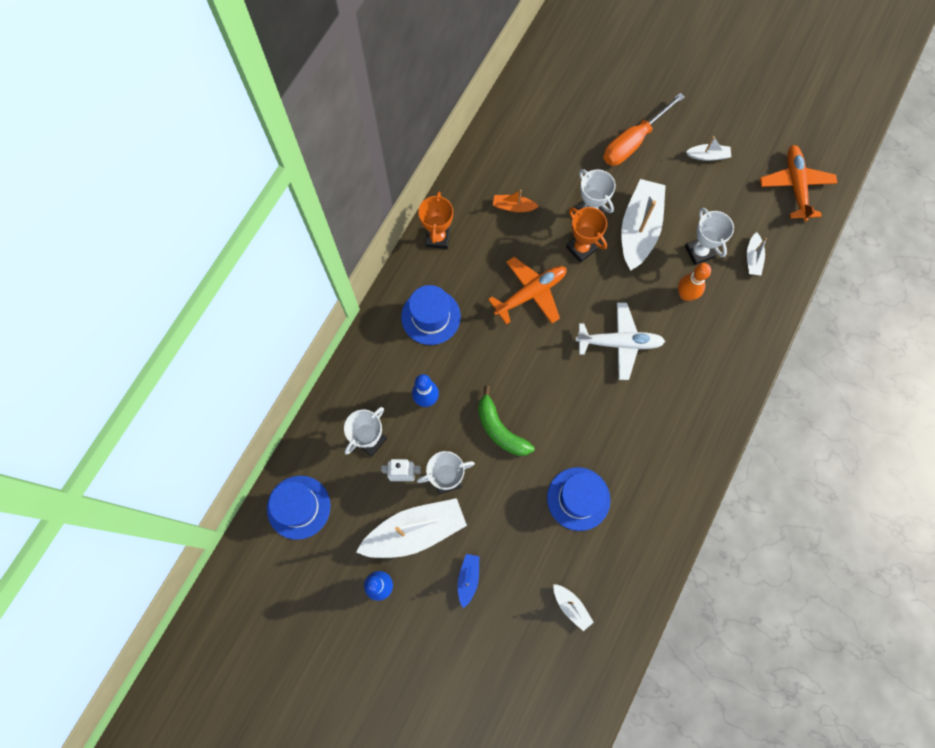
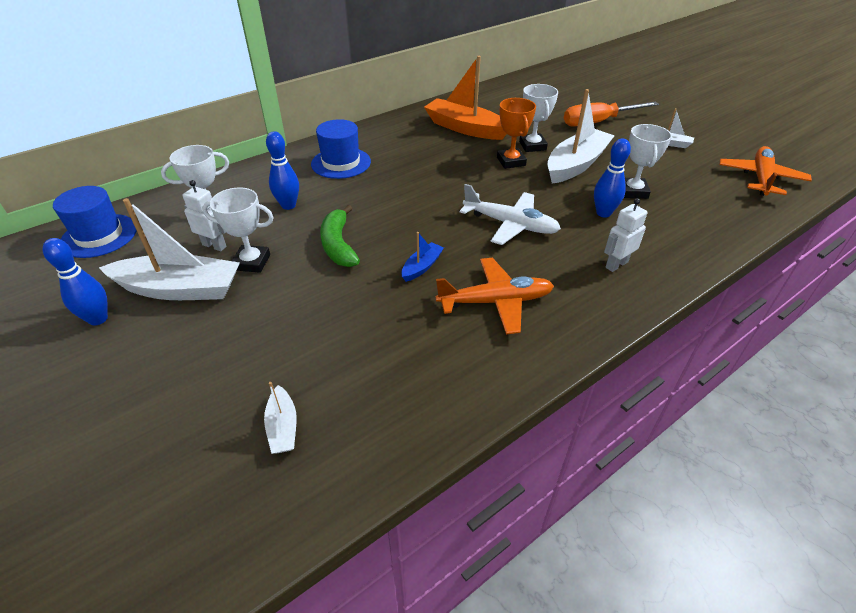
camera: 25 degrees right, 30 degrees down
orange trophy [418,191,453,249] -> none
blue boat [457,554,479,608] -> blue boat moved to [401,232,444,282]
orange plane [488,257,566,324] -> orange plane moved to [435,258,554,334]
orange boat [493,190,539,212] -> orange boat [424,56,506,140], size x2.14
blue hat [547,467,610,531] -> none
orange bowling pin [678,263,711,301] -> blue bowling pin [594,138,631,218]
white boat [747,232,767,275] -> none
none -> white robot [604,198,648,272]

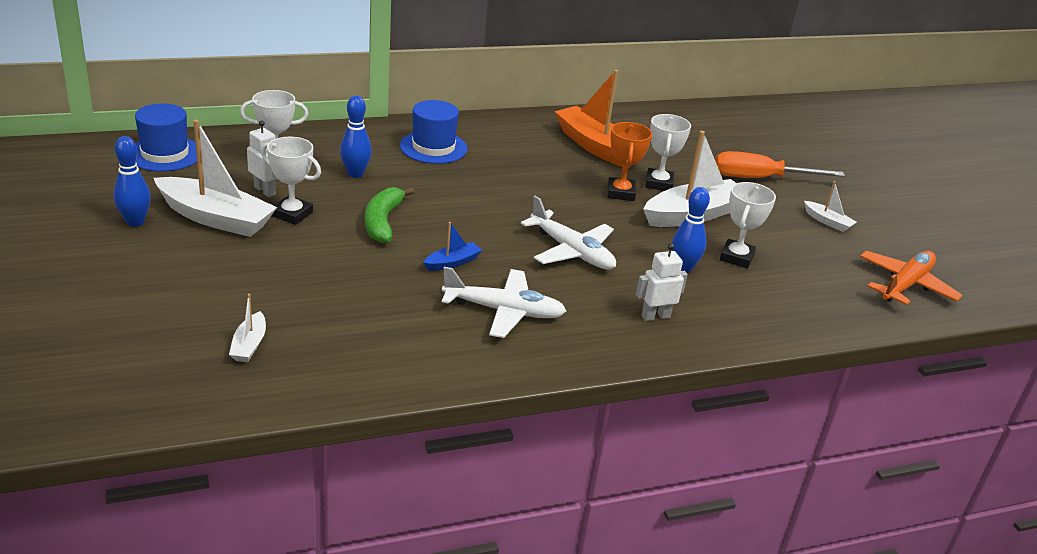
camera: 15 degrees right, 10 degrees down
orange plane [435,258,554,334] -> white plane [442,267,566,338]

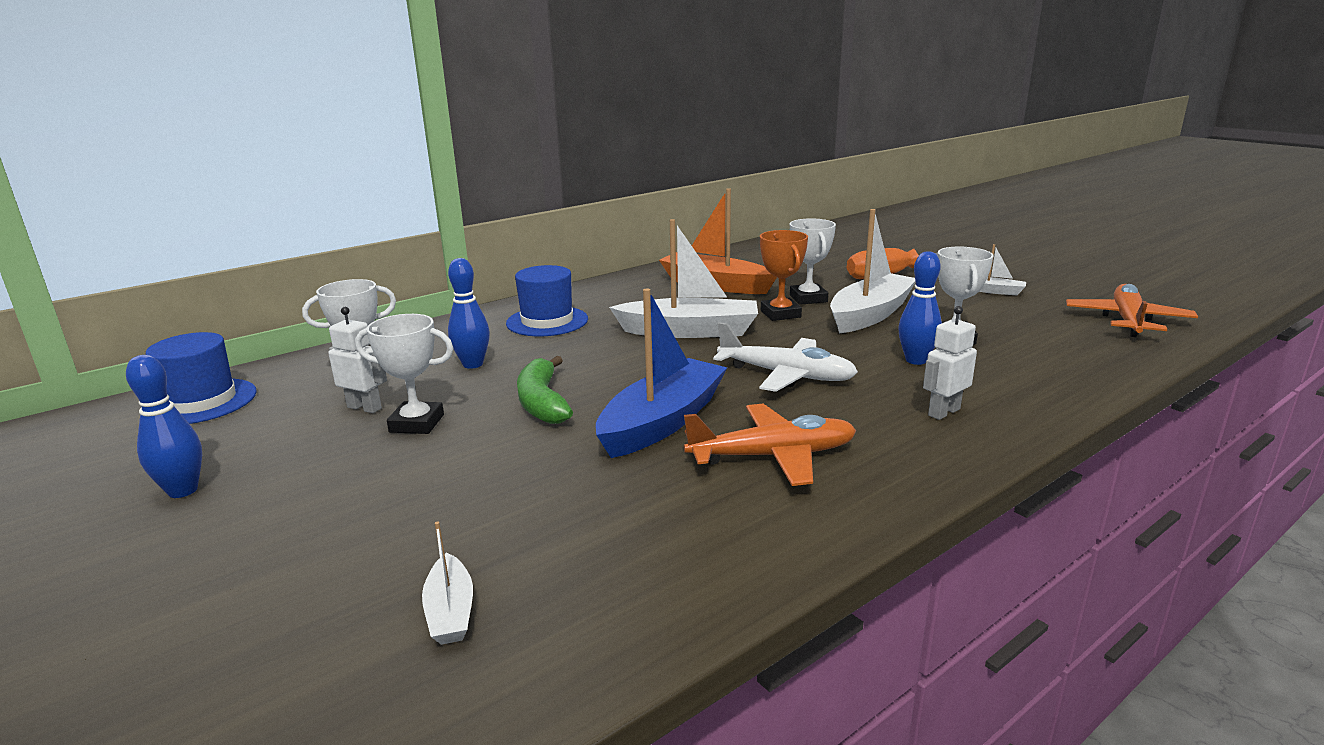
camera: 15 degrees left, 10 degrees down
white boat [154,120,277,237] -> white boat moved to [609,219,758,338]
blue boat [423,222,482,271] -> blue boat [596,289,727,458], size x2.14
white plane [442,267,566,338] -> orange plane [684,404,856,486]

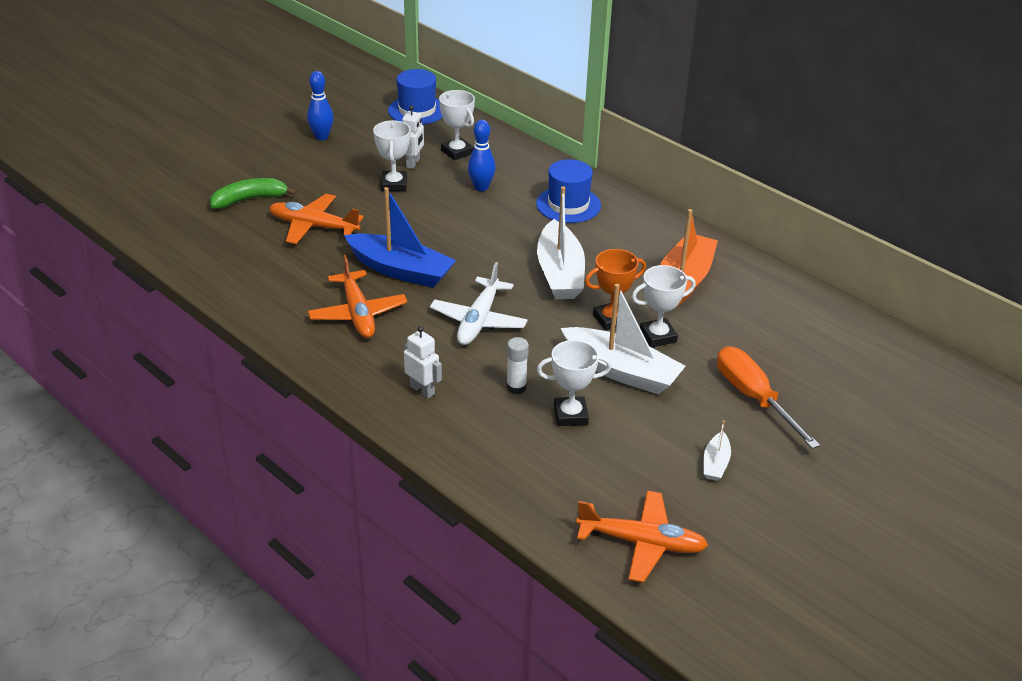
camera: 80 degrees right, 15 degrees up
white boat [422,521,473,645] -> none
green banana [517,356,573,424] -> green banana moved to [210,178,297,209]
blue bowling pin [898,251,942,365] -> white glue stick [506,337,529,394]
none -> orange plane [269,194,364,244]

